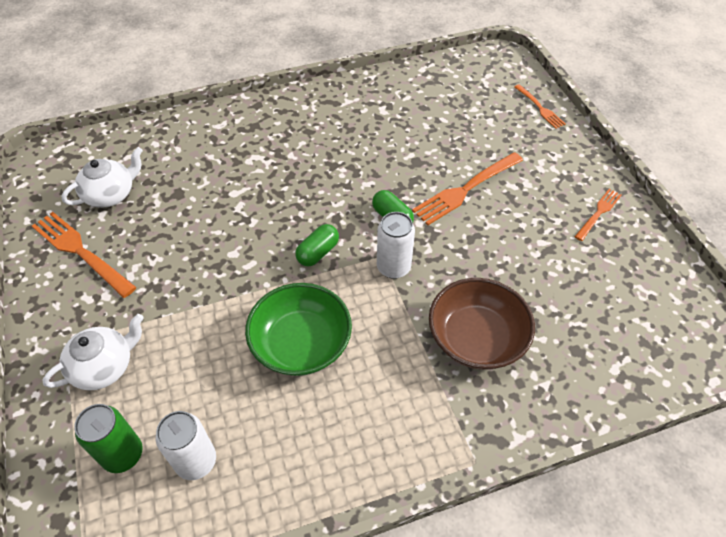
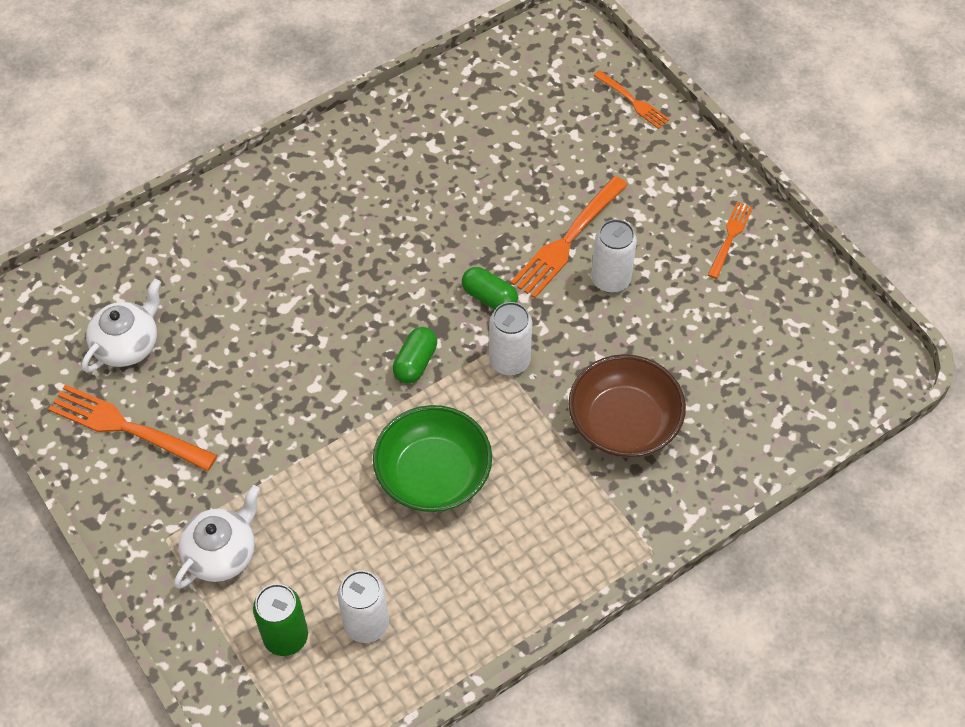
camera: 15 degrees left, 5 degrees up
none -> white can [591,219,637,293]

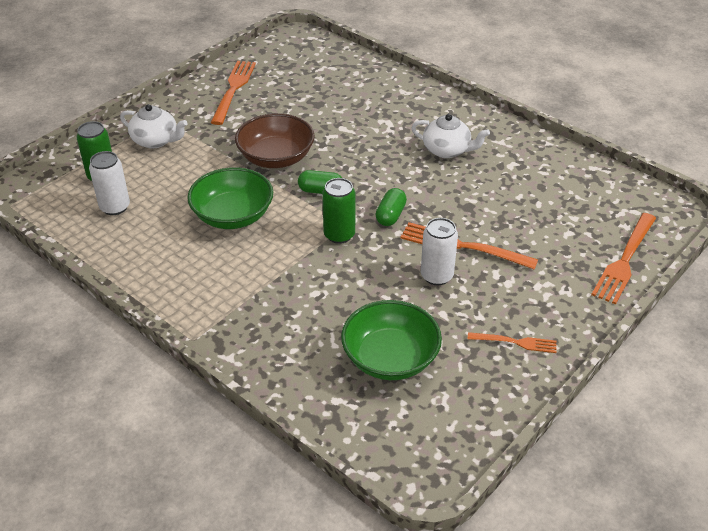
camera: 75 degrees right, 15 degrees down
white teapot [82,279,161,373] -> white teapot moved to [411,114,490,158]
white can [489,302,532,375] -> green can [322,178,355,244]
brown bowl [569,354,686,458] -> brown bowl moved to [235,113,315,168]
orange fork [594,70,670,129] -> orange fork [591,213,656,304], size x1.73
none -> green bowl [341,300,442,380]

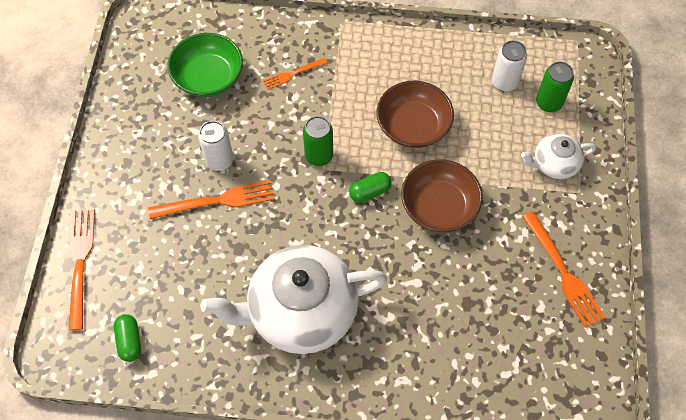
camera: 145 degrees right, 20 degrees up
green bowl [187,167,273,229] -> brown bowl [376,81,454,148]
green capsule [375,188,407,226] -> green capsule moved to [114,314,141,362]
white teapot [411,114,490,158] -> white teapot [200,245,387,354], size x2.06
orange fork [468,332,556,353] -> orange fork moved to [263,58,327,90]

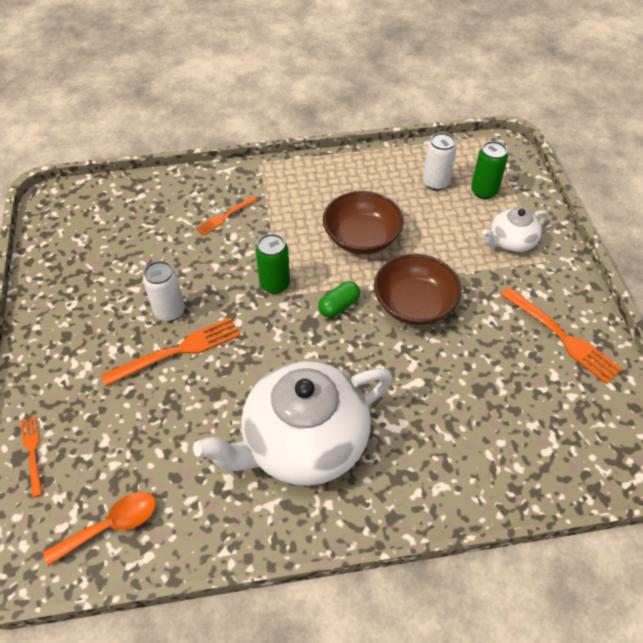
camera: 15 degrees left, 10 degrees down
orange fork [68,209,95,331] -> orange fork [20,416,43,498], size x0.58
green capsule [114,314,141,362] -> orange spoon [43,492,156,566]
green bowl [167,33,243,97] -> none

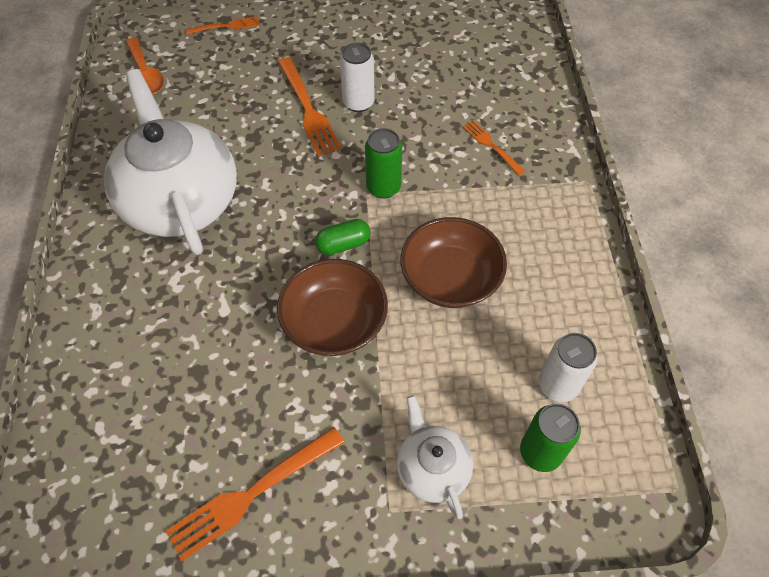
camera: 95 degrees right, 5 degrees up
green capsule [318,281,360,318] -> green capsule turned 75 degrees counterclockwise [315,219,371,255]

